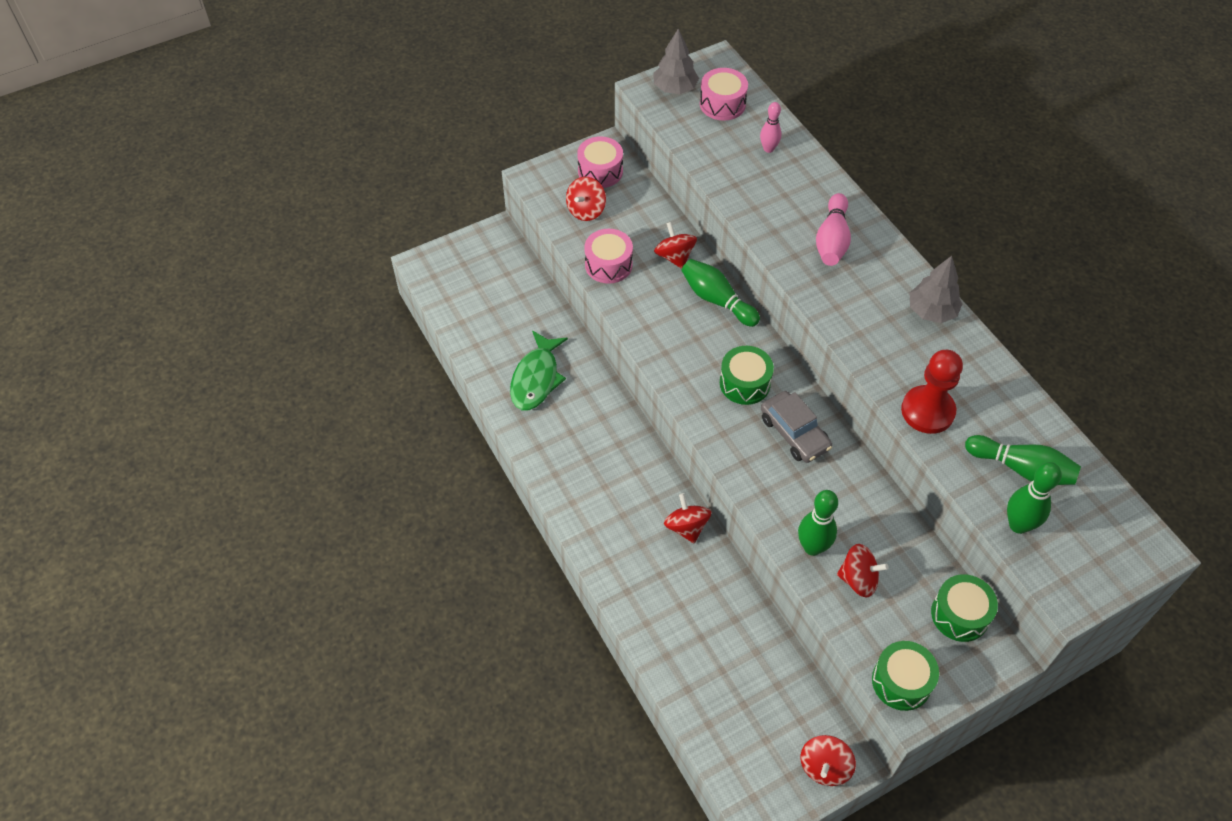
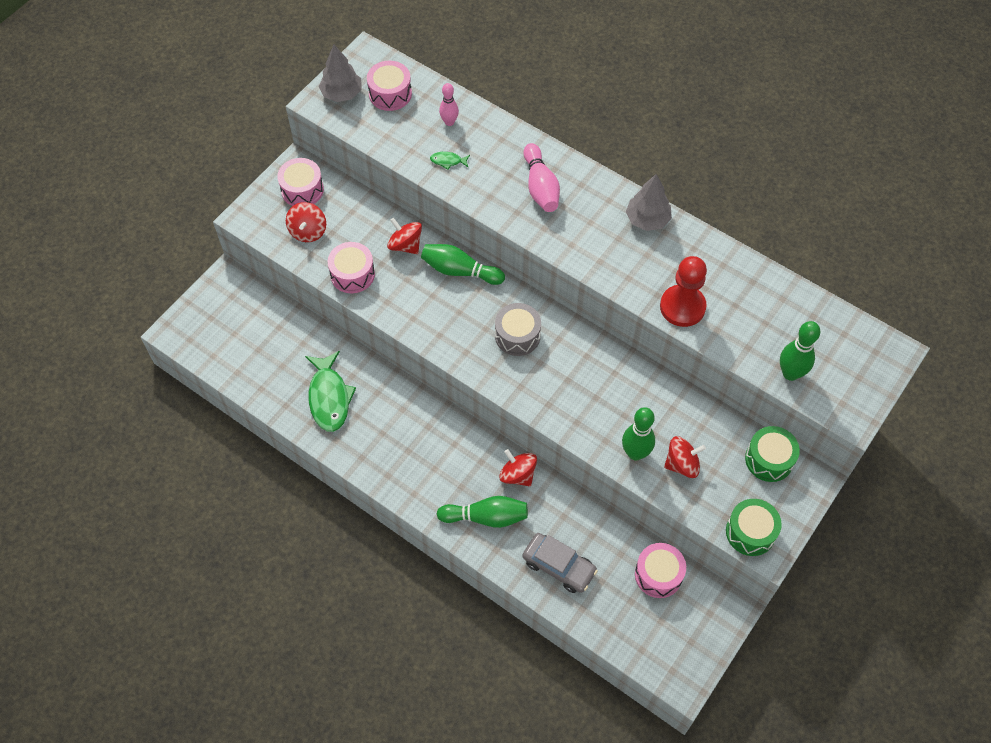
camera: 25 degrees left, 5 degrees up
green drum [720,346,774,405] -> grey drum [495,303,541,356]
grey car [761,391,832,463] -> grey car moved to [523,533,598,593]
red spinning top [801,735,856,786] -> none
green bowling pin [965,435,1081,485] -> green bowling pin moved to [437,496,528,528]
none -> green fish [430,152,470,169]
none -> pink drum [635,543,686,598]

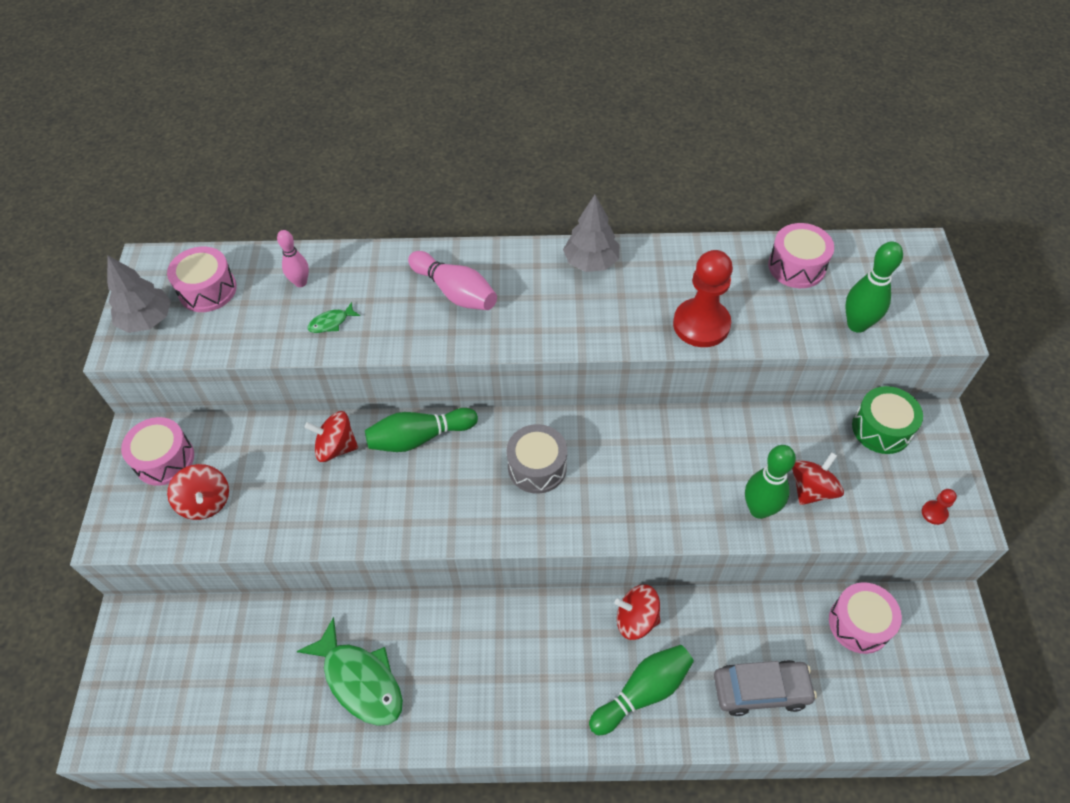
camera: 35 degrees left, 5 degrees down
pink drum [328,242,375,293] -> pink drum moved to [768,223,834,288]
green drum [726,499,782,556] -> red pawn [922,489,957,525]

